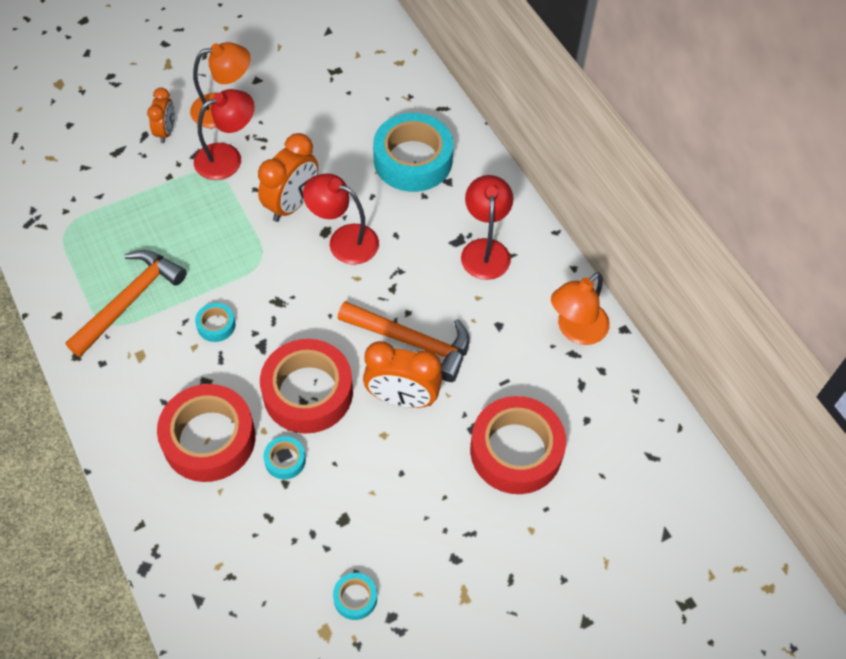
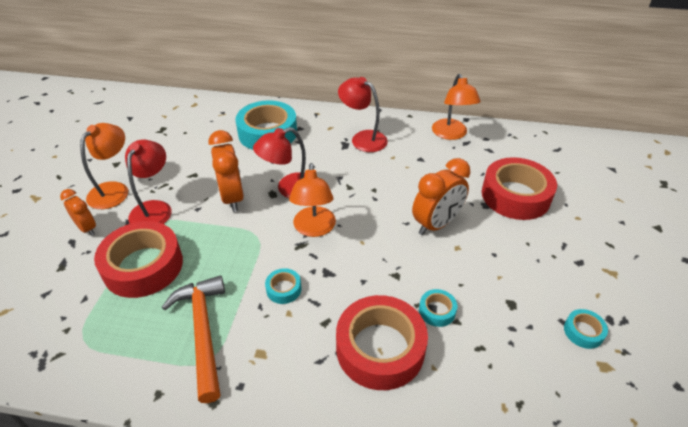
camera: 50 degrees left, 15 degrees down
red tape [260,339,353,434] -> red tape moved to [94,221,183,298]
orange hammer [338,301,470,382] -> none
none -> orange lamp [289,163,336,237]

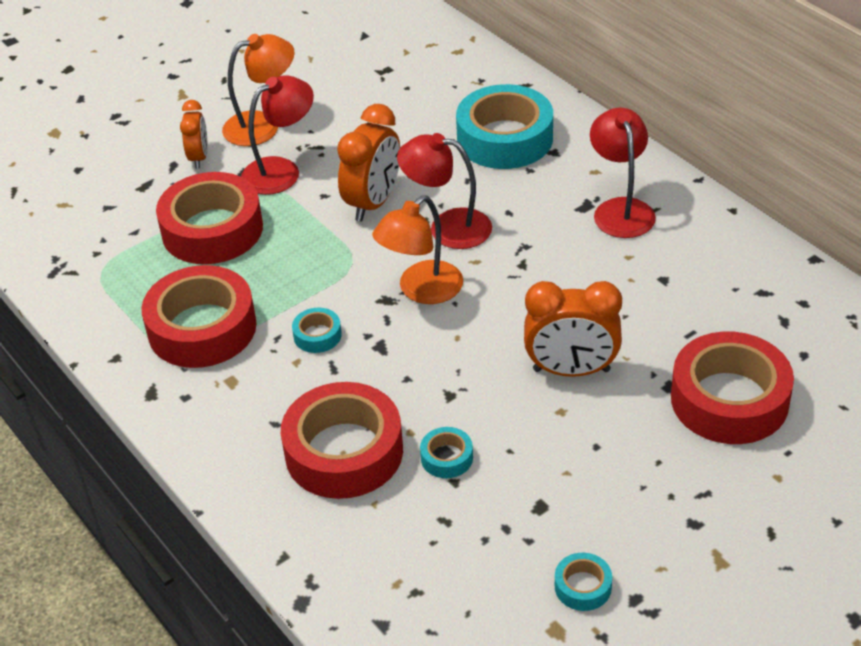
camera: 45 degrees right, 0 degrees up
orange hammer [162,275,225,403] -> red tape [141,265,257,368]
orange lamp [432,74,481,140] -> none

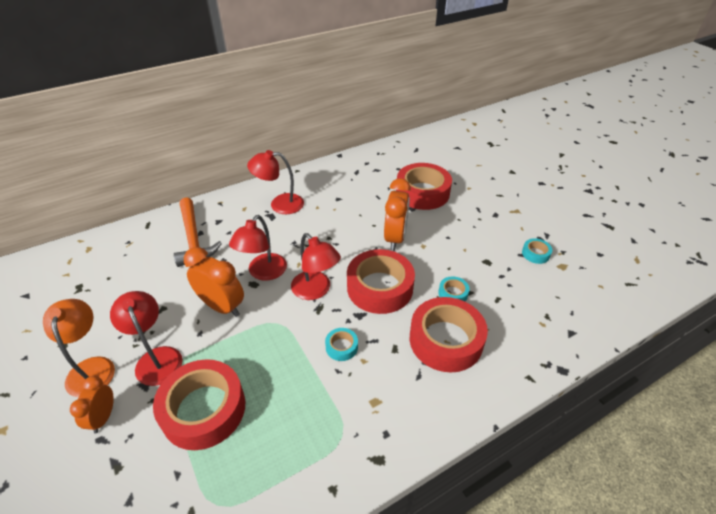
camera: 85 degrees left, 0 degrees up
red tape [141,265,257,368] -> red tape moved to [347,249,415,314]
orange clock [180,100,208,169] -> orange clock turned 90 degrees counterclockwise [70,376,114,434]
orange lamp [372,195,463,304] -> red lamp [291,233,341,300]
turquoise tape [456,84,553,169] -> orange hammer [174,197,222,267]

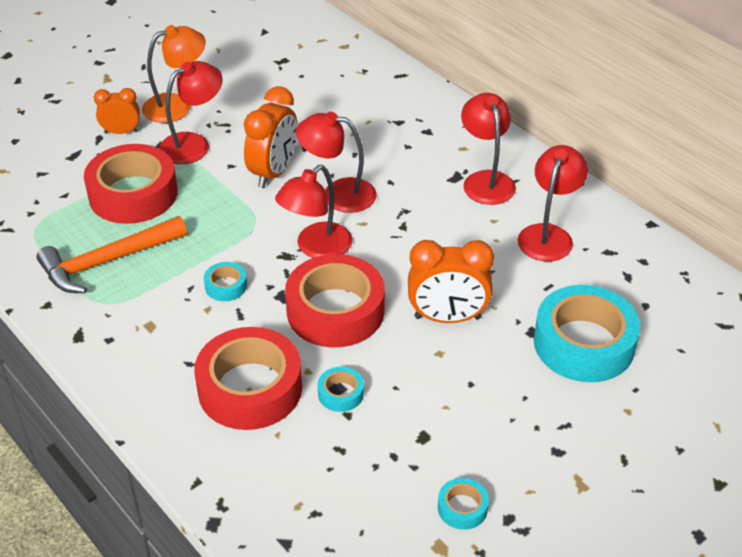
camera: 80 degrees right, 0 degrees up
orange hammer [174,197,222,267] -> orange hammer moved to [37,216,187,293]
red tape [396,163,452,210] -> turquoise tape [534,285,640,382]
none -> red lamp [518,145,588,261]

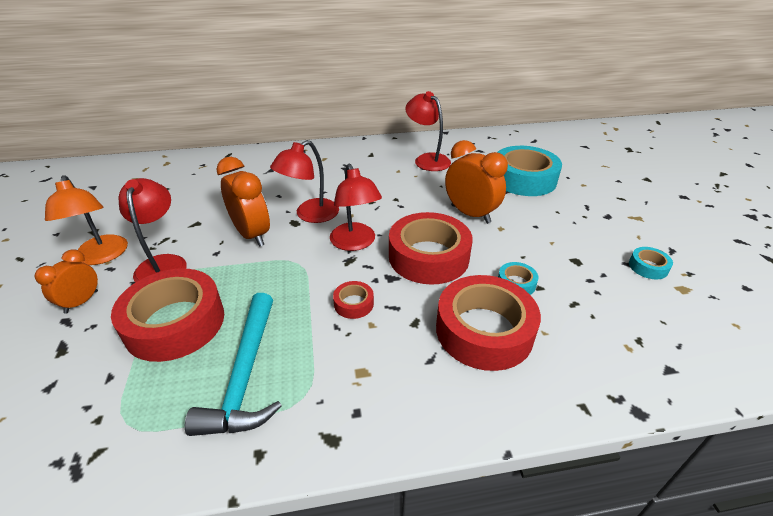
camera: 60 degrees left, 5 degrees down
orange hammer [37,216,187,293] -> turquoise hammer [185,293,282,436]
orange lamp [142,25,206,123] -> orange lamp turned 150 degrees clockwise [45,175,128,265]
turquoise tape [204,262,247,301] -> red tape [333,281,374,319]
orange clock [408,240,494,323] -> orange clock turned 75 degrees counterclockwise [445,140,508,224]
red lamp [461,93,516,205] -> none

